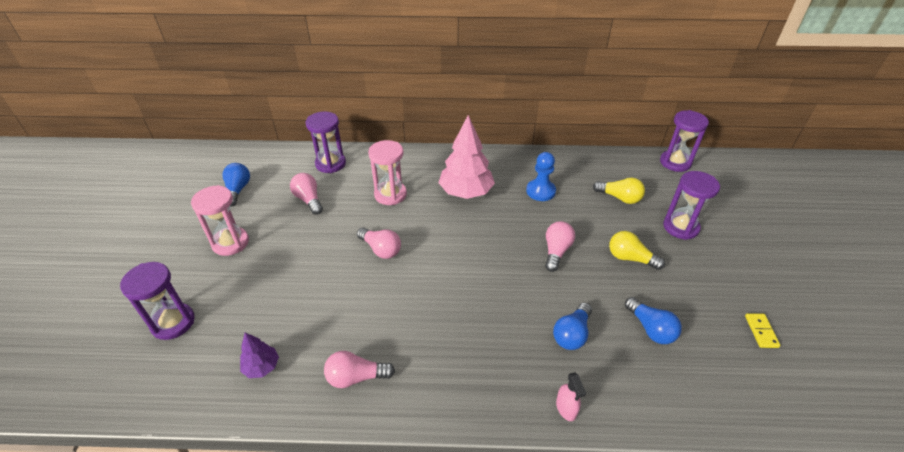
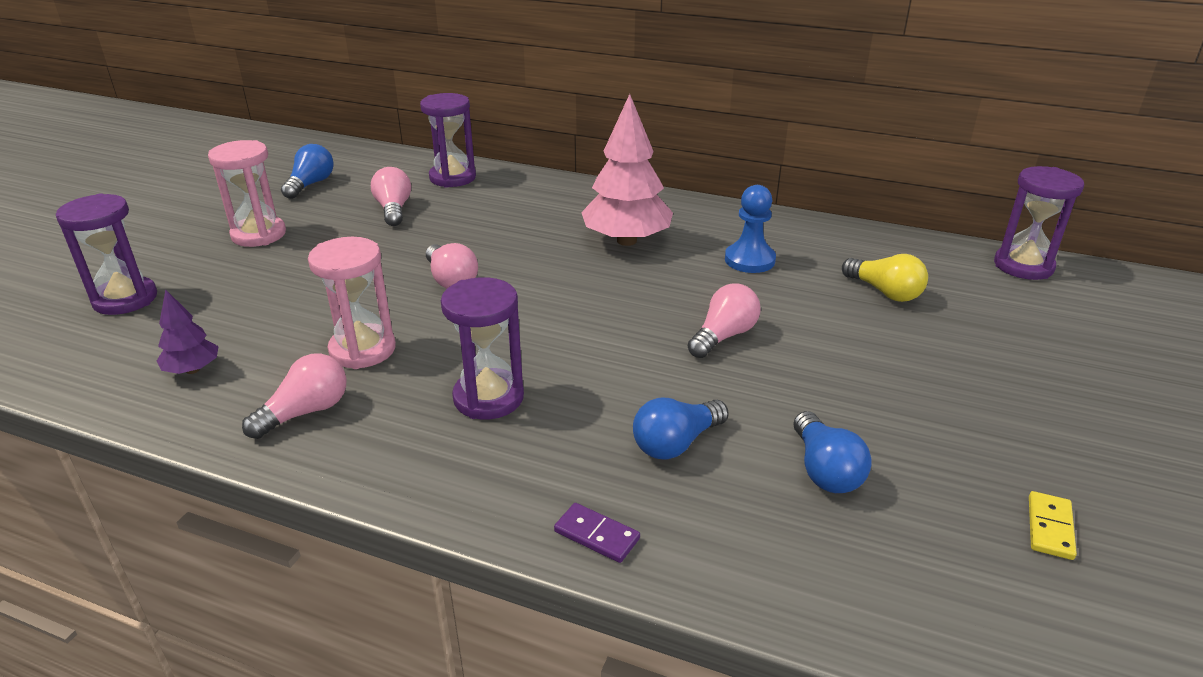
camera: 20 degrees right, 10 degrees down
pink light bulb [324,351,395,388] -> pink light bulb turned 120 degrees clockwise [242,353,346,439]
pink hourglass [368,140,407,205] -> pink hourglass moved to [308,237,396,369]
pink spray bottle [556,372,586,421] -> purple domino [554,503,640,563]
yellow light bulb [609,231,665,270] -> none
purple hourglass [663,171,720,240] -> purple hourglass moved to [441,277,524,419]

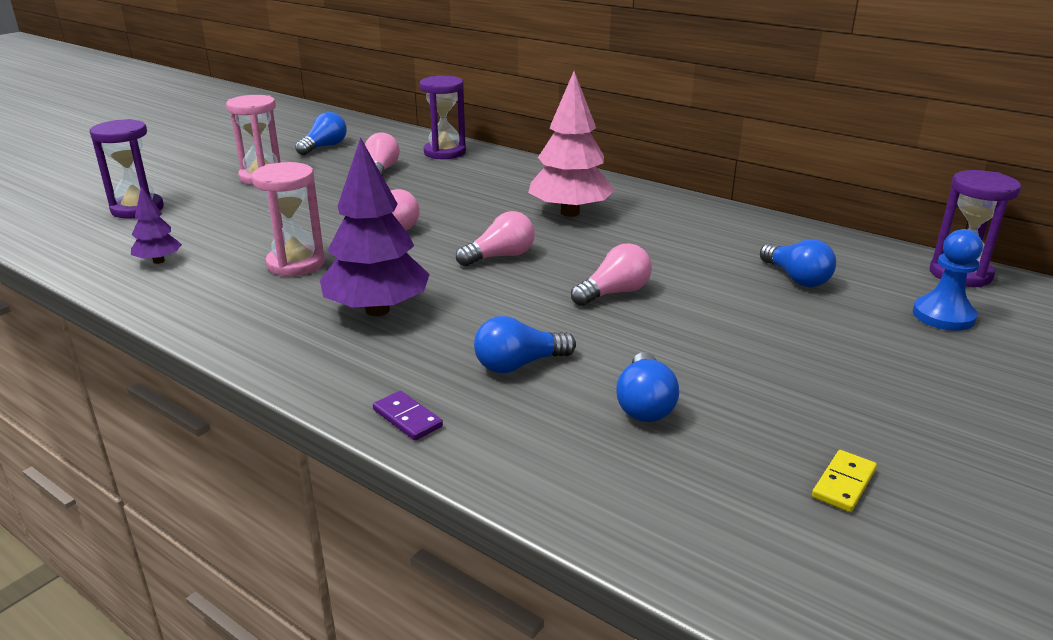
camera: 15 degrees right, 5 degrees down
pink light bulb [242,353,346,439] -> pink light bulb moved to [456,211,535,266]
purple hourglass [441,277,524,419] -> purple tree [320,137,430,316]
blue pawn [725,185,776,273] -> blue pawn moved to [913,229,983,331]
yellow light bulb [842,254,928,302] -> blue light bulb [760,239,836,287]

